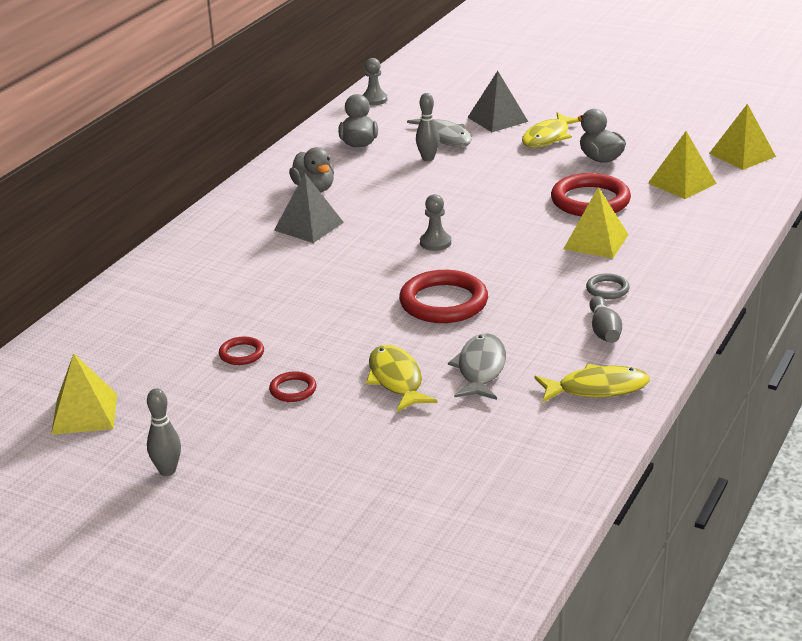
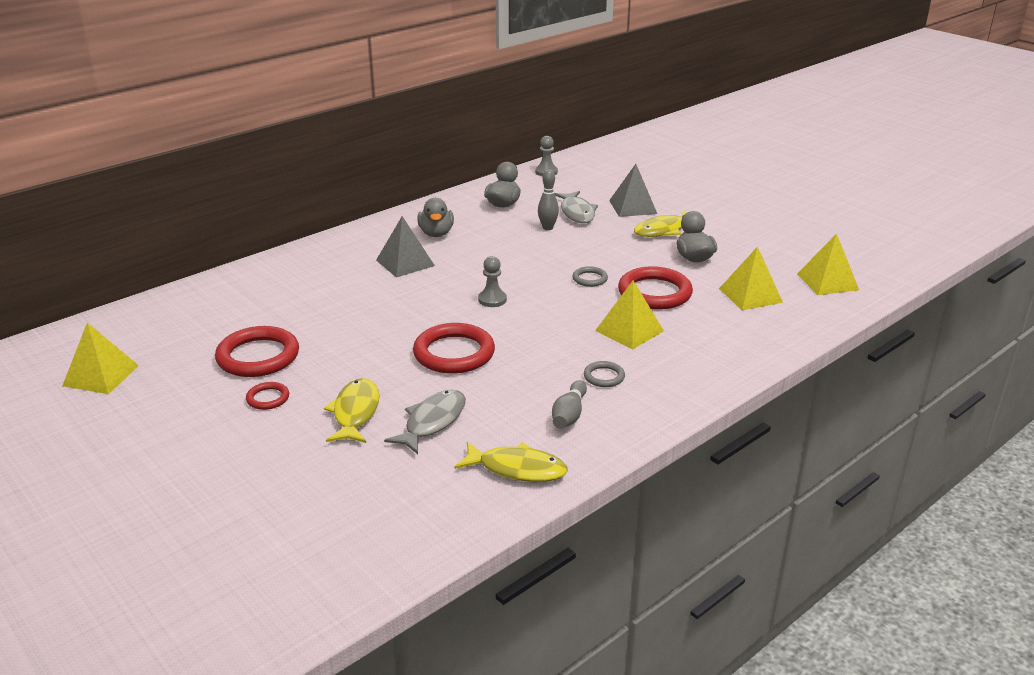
camera: 20 degrees right, 0 degrees up
grey bowling pin [147,388,181,476] -> none
red ring [219,337,264,365] -> red ring [215,326,299,377], size x2.04
none -> grey ring [573,266,608,287]

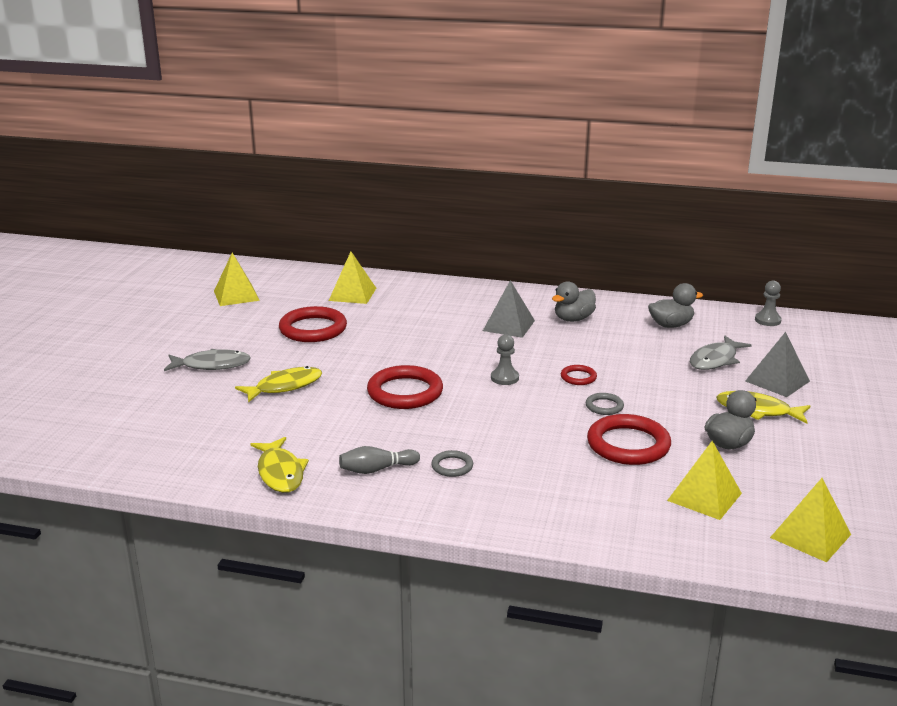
camera: 55 degrees right, 5 degrees down
red ring [246,382,289,410] -> red ring moved to [561,365,597,385]
grey fish [384,389,466,454] -> grey fish moved to [164,349,251,371]
grey bowling pin [538,169,559,230] -> none
yellow pyramid [595,280,664,350] -> yellow pyramid moved to [329,252,376,304]

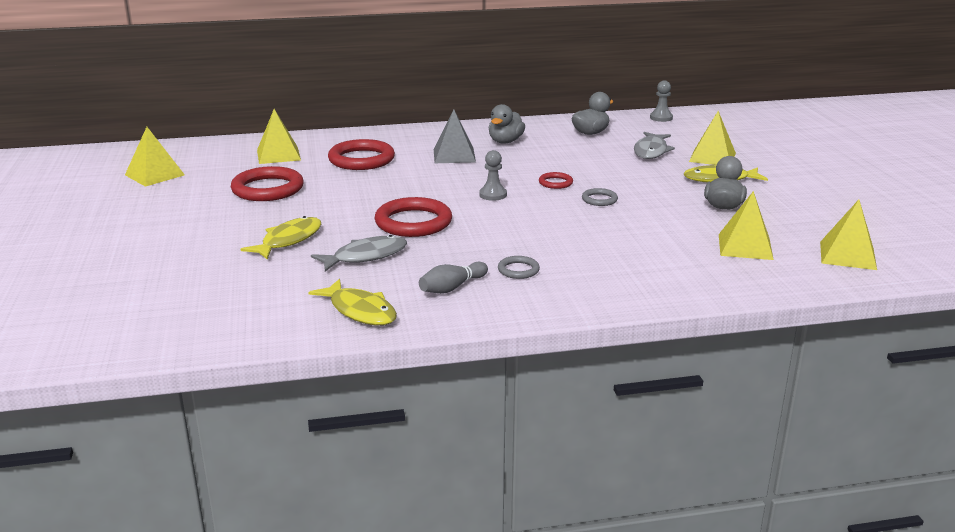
camera: 25 degrees left, 0 degrees up
grey fish [164,349,251,371] -> grey fish moved to [311,235,407,271]
red ring [587,414,671,465] -> red ring moved to [328,139,395,170]
grey pyramid [745,332,810,397] -> yellow pyramid [689,111,736,165]

